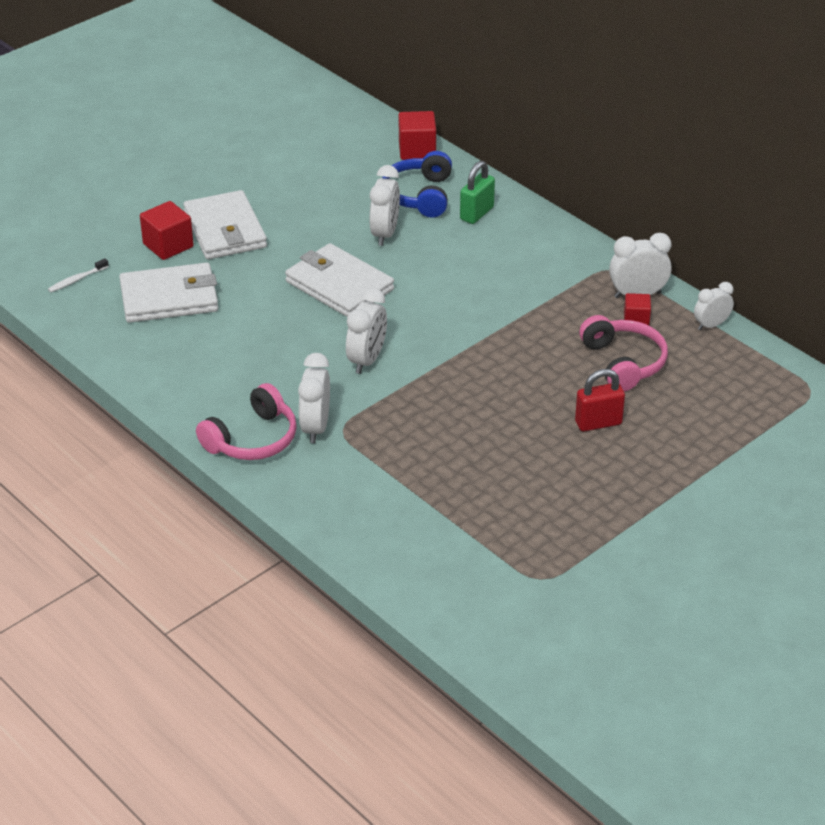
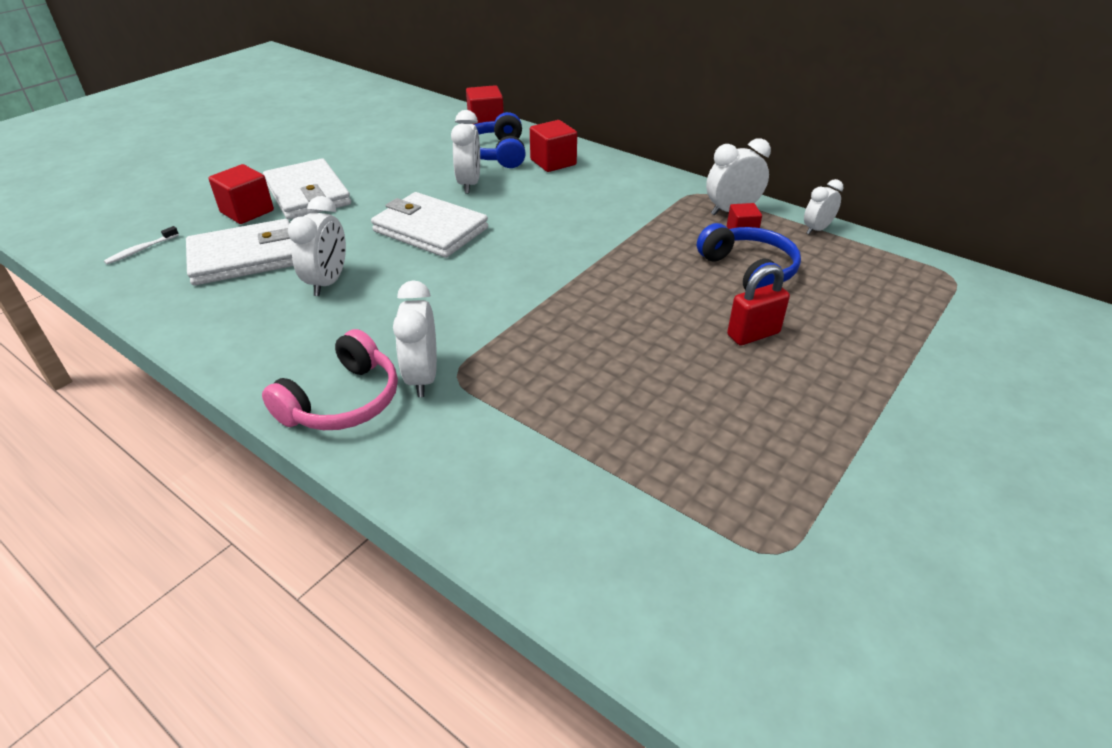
camera: 10 degrees left, 0 degrees up
white clock [346,288,387,374] -> white clock moved to [288,196,346,296]
green padlock [460,161,495,224] -> red cube [530,120,577,172]
pink headphones [579,315,668,392] -> blue headphones [697,223,801,290]

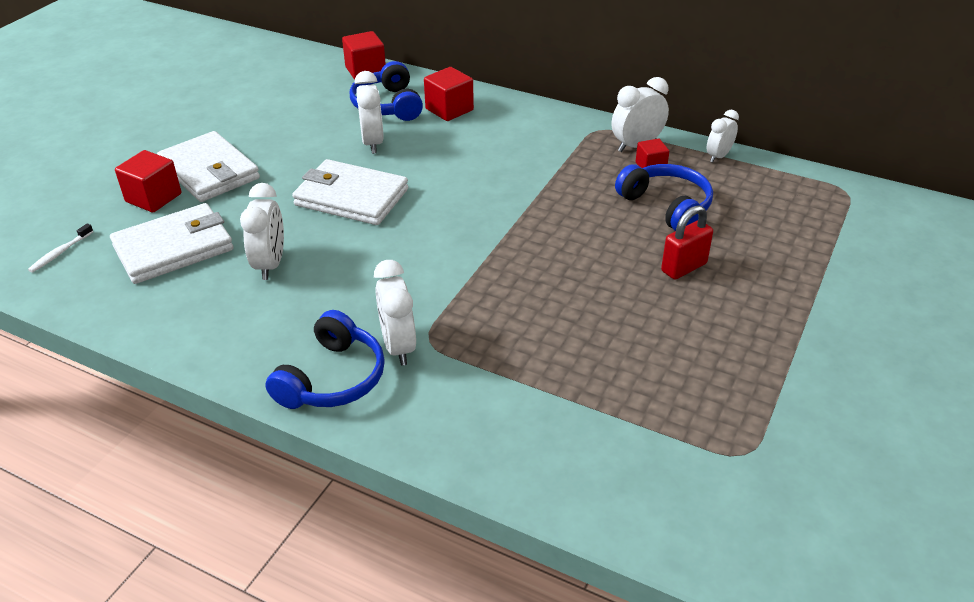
camera: 10 degrees left, 0 degrees up
pink headphones [262,329,398,430] -> blue headphones [265,310,385,409]

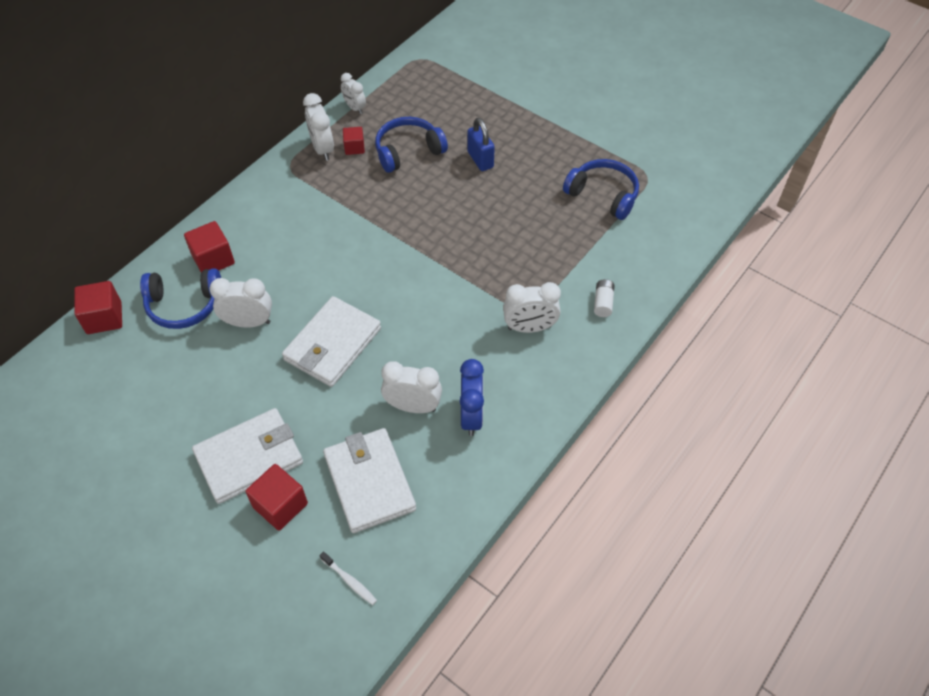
camera: 80 degrees left, 15 degrees up
blue headphones [265,310,385,409] -> blue headphones moved to [563,159,639,220]
red padlock [661,205,713,280] -> blue padlock [467,118,495,171]
none -> blue clock [460,359,484,436]
none -> white battery [594,279,614,317]

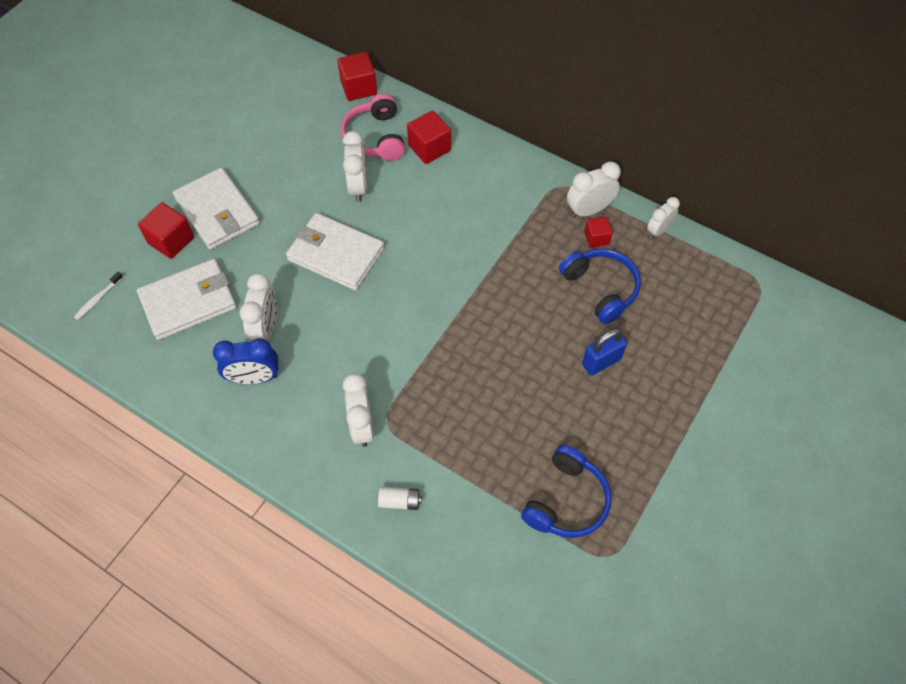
camera: 85 degrees right, 5 degrees up
blue headphones [140,268,221,329] -> pink headphones [341,94,405,161]

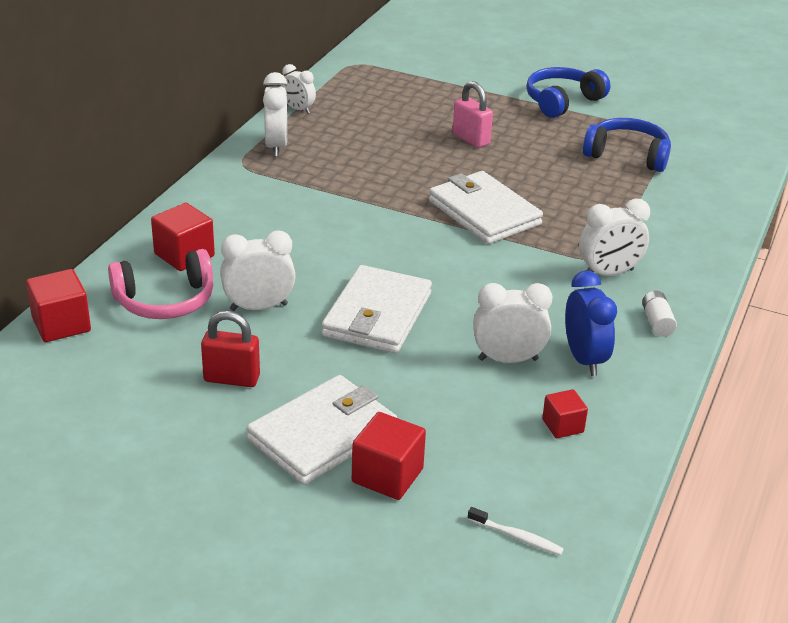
camera: 100 degrees left, 25 degrees down
white wallet [137,259,237,340] -> white wallet moved to [429,171,543,244]
white battery [378,487,422,510] -> white battery moved to [642,291,677,337]
blue headphones [559,249,641,324] -> blue headphones moved to [526,67,610,118]
white clock [567,161,621,218] -> white clock turned 150 degrees counterclockwise [263,72,287,157]
blue padlock [582,328,627,375] -> pink padlock [453,81,493,148]
red cube [584,216,613,248] -> red cube moved to [542,389,588,438]
none -> red padlock [201,311,260,387]

